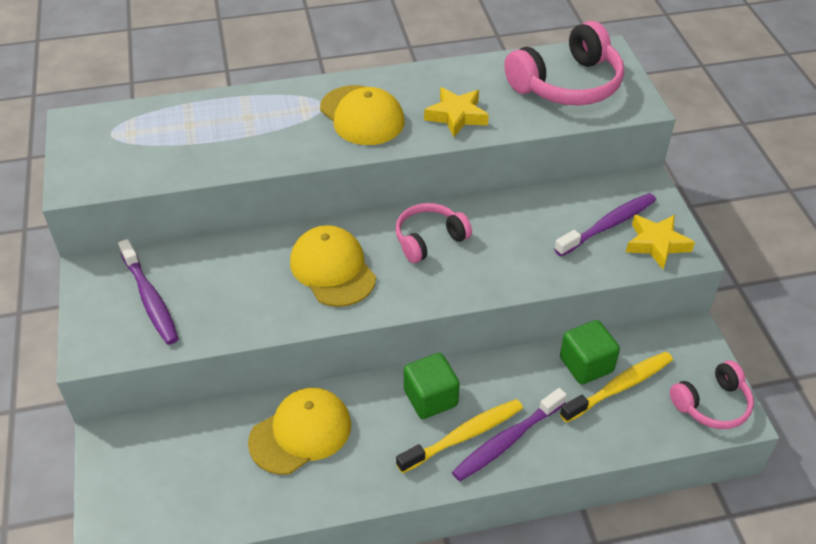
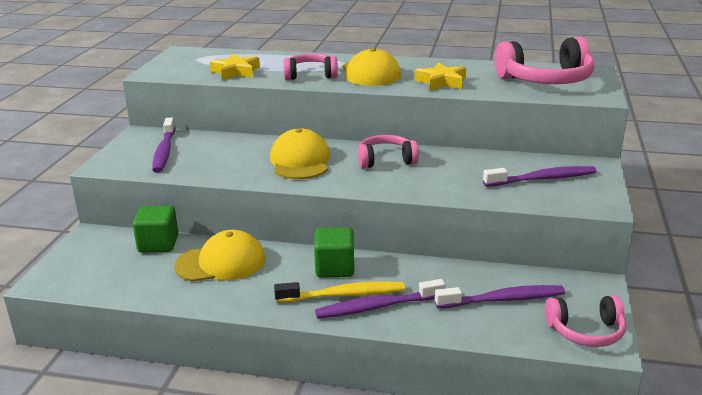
camera: 25 degrees right, 20 degrees down
green cube [560,320,620,384] -> green cube moved to [133,206,178,253]
yellow toothbrush [560,352,673,423] -> purple toothbrush [435,285,565,308]
yellow star [626,215,695,269] -> yellow star moved to [210,54,260,80]
none -> pink headphones [283,53,338,80]

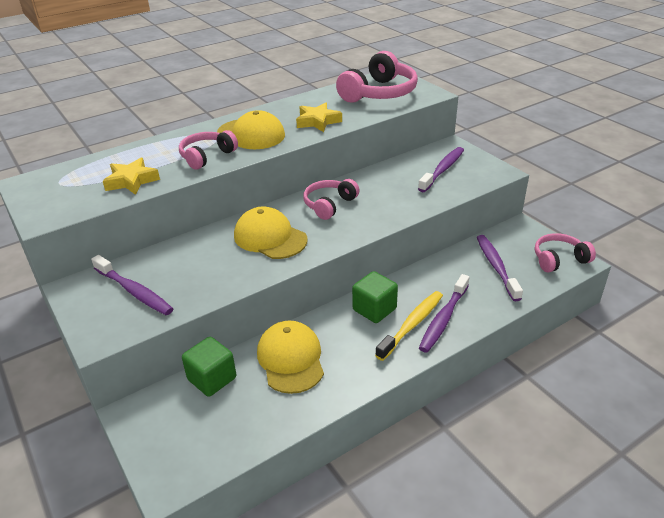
camera: 45 degrees left, 10 degrees up
yellow cap [174,230,265,282] -> yellow cap turned 45 degrees counterclockwise [257,320,324,394]
purple toothbrush [435,285,565,308] -> purple toothbrush turned 45 degrees counterclockwise [477,235,523,301]
pink headphones [545,296,626,347] -> pink headphones turned 150 degrees counterclockwise [535,233,596,272]

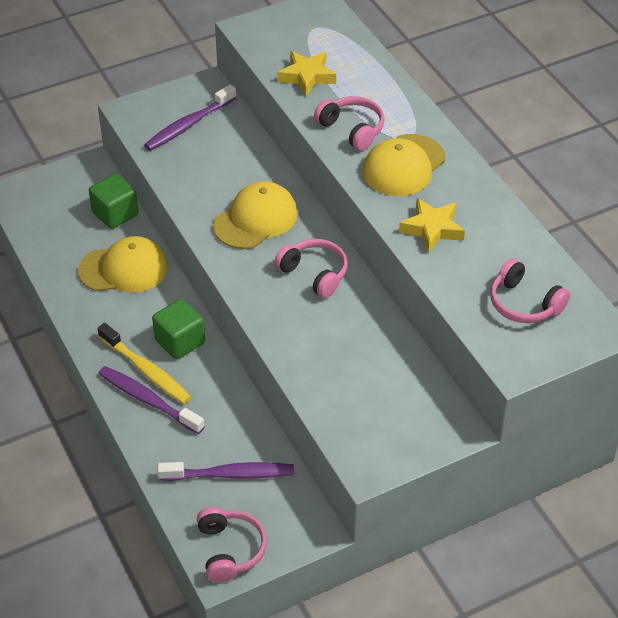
camera: 95 degrees right, 10 degrees up
pink headphones [336,51,418,103] -> pink headphones [490,258,570,323], size x0.61
purple toothbrush [418,147,464,192] -> none

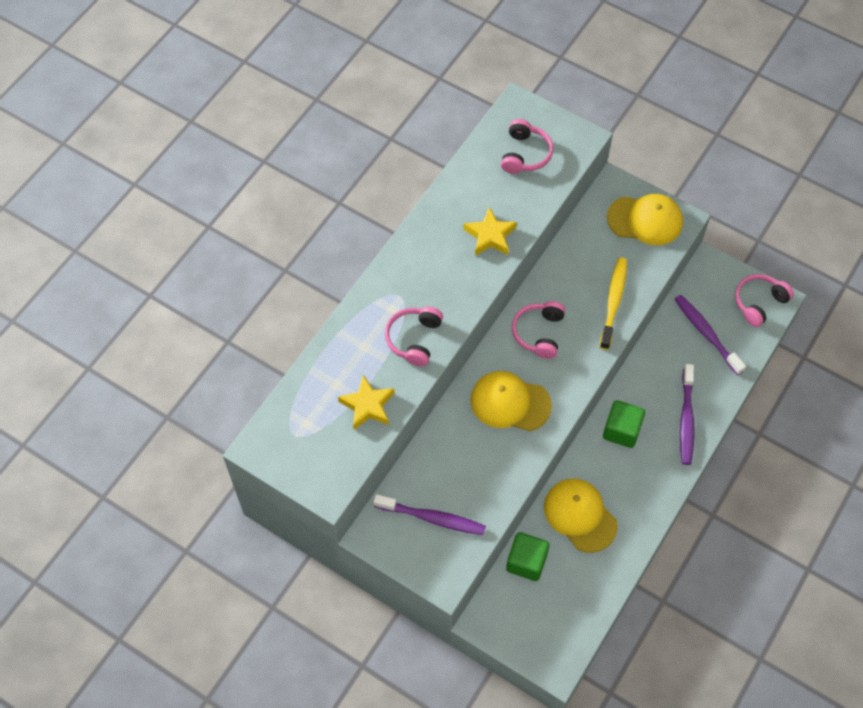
camera: 120 degrees left, 15 degrees up
yellow toothbrush [98,323,191,404] -> yellow toothbrush moved to [600,257,627,350]
yellow cap [363,134,445,196] -> yellow cap moved to [607,194,683,245]

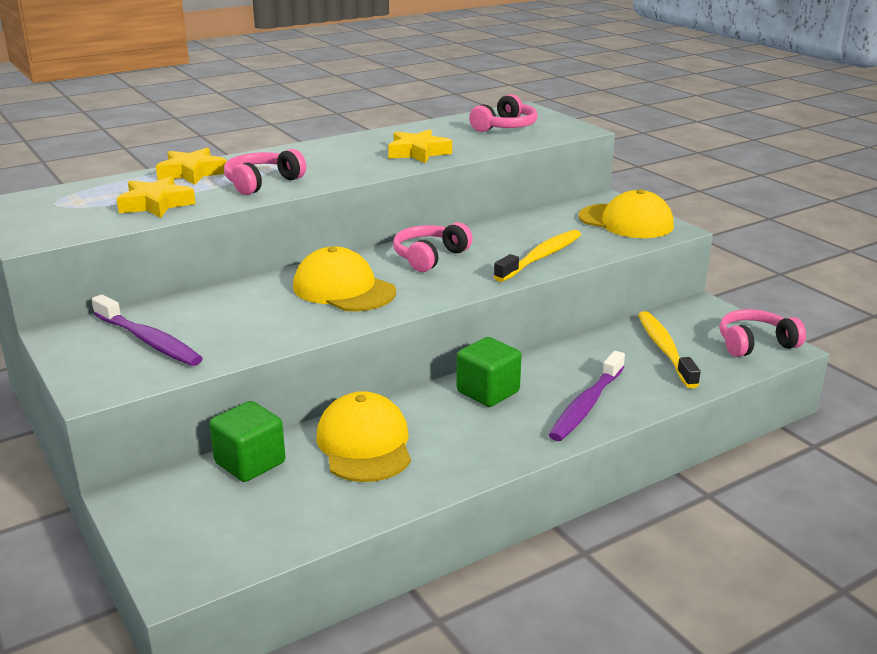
camera: 25 degrees right, 35 degrees down
purple toothbrush [674,295,746,375] -> yellow toothbrush [638,311,701,388]
none -> yellow star [156,148,227,185]

